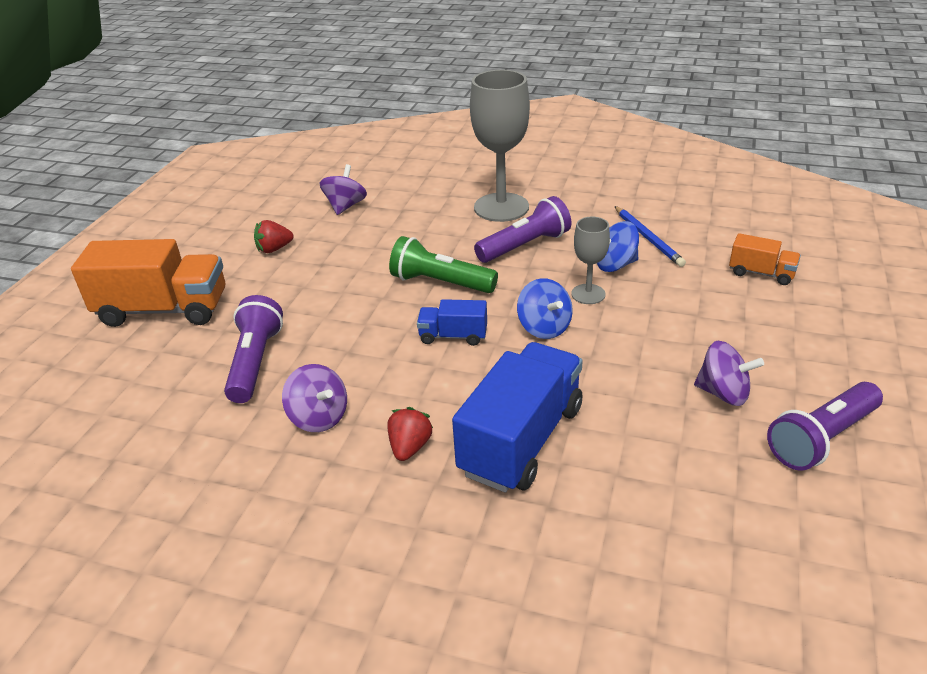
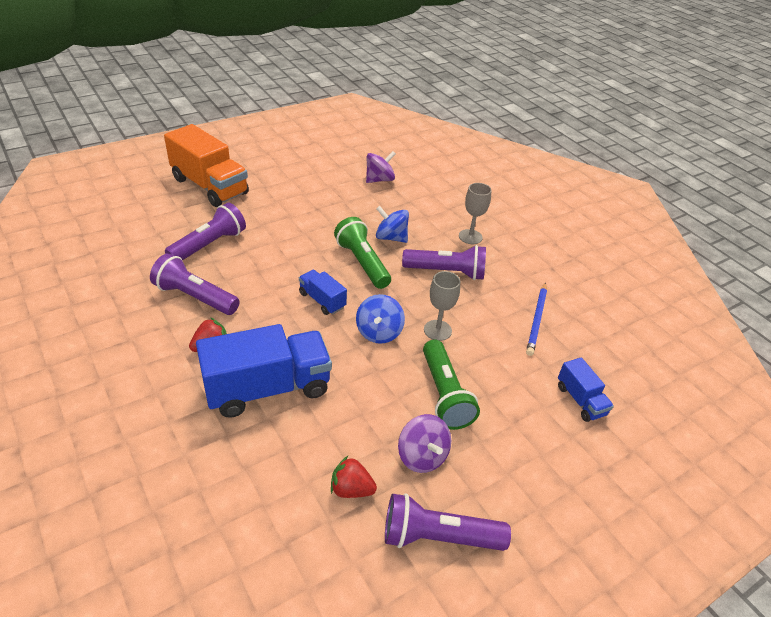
camera: 35 degrees right, 5 degrees up
red strawberry [254,220,294,253] -> red strawberry moved to [331,456,377,498]
purple spinning top [282,364,347,432] -> purple flashlight [150,253,240,315]
grey goblet [470,70,530,222] -> grey goblet [459,183,492,244], size x0.52
blue spinning top [597,221,639,272] -> blue spinning top moved to [376,206,409,243]
orange truck [729,233,801,285] -> blue truck [558,357,614,422]
none -> green flashlight [423,339,480,430]

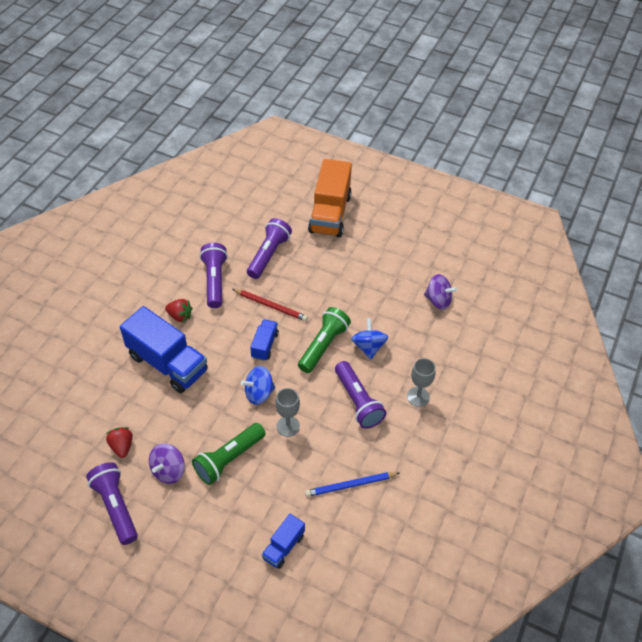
camera: 60 degrees right, 10 degrees up
purple flashlight [165,202,246,260] -> purple flashlight turned 75 degrees counterclockwise [247,218,292,279]
none -> red pencil [232,289,308,321]

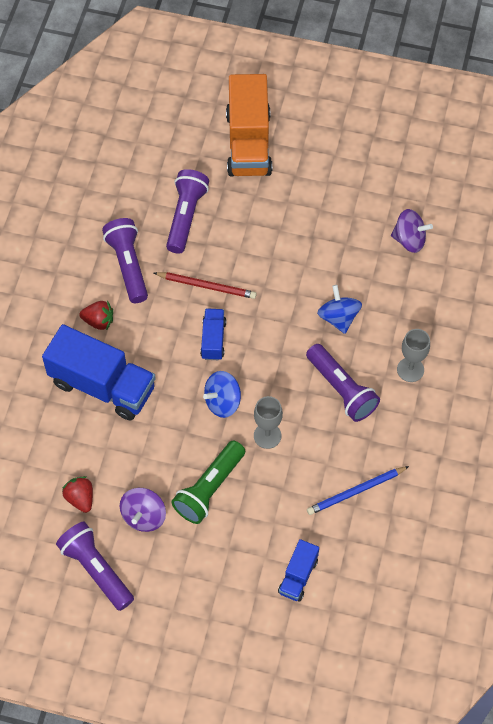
camera: 10 degrees left, 10 degrees up
green flashlight [298,307,351,373] -> none

